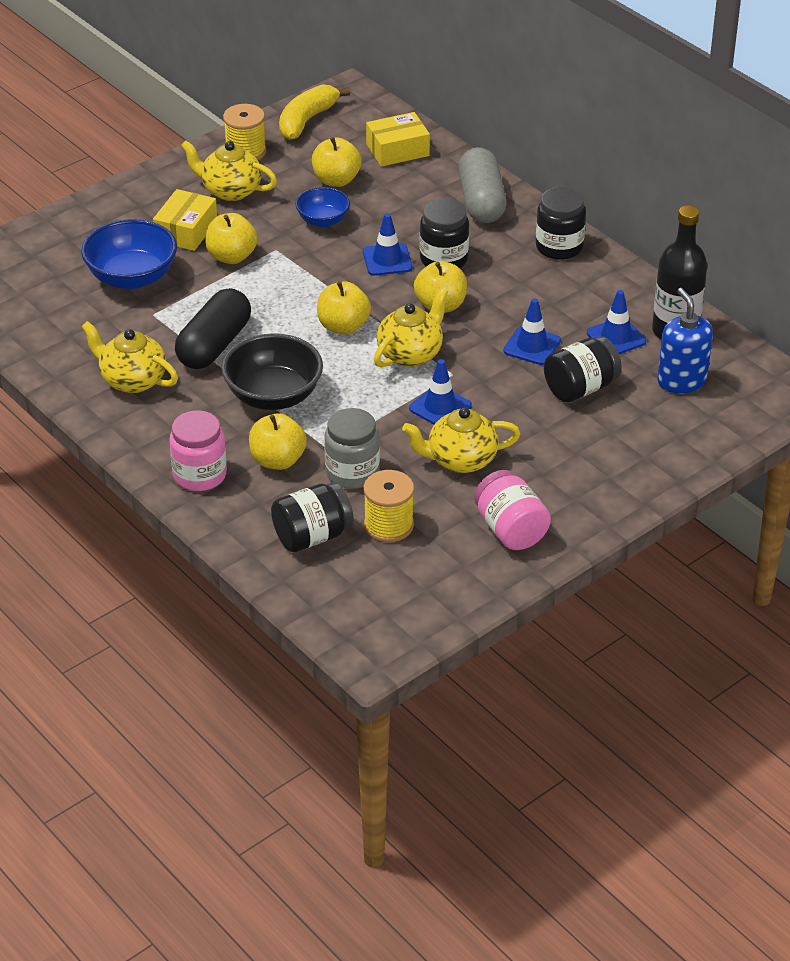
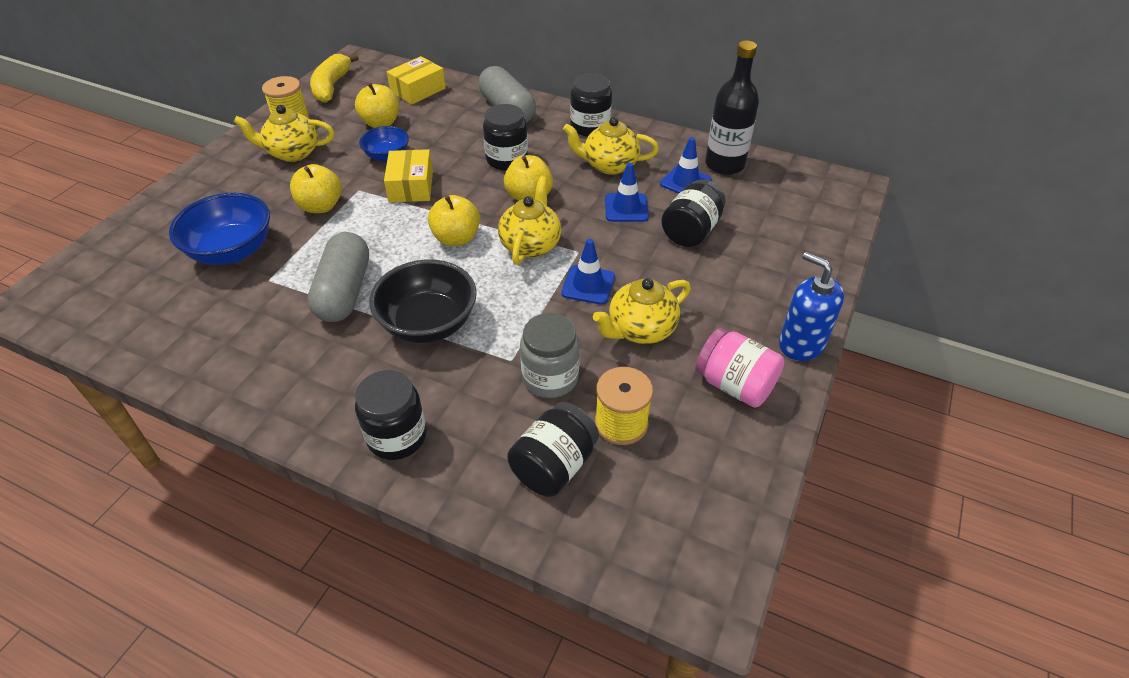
camera: 25 degrees left, 5 degrees up
yellow teapot [81,321,178,393] -> yellow teapot moved to [563,117,659,175]
yellow box [153,189,217,251] -> yellow box moved to [384,149,433,202]
pink jar [169,410,227,491] -> black jar [355,370,427,460]
black capsule [175,288,251,369] -> grey capsule [307,232,369,322]
yellow apple [249,413,307,470] -> none
blue traffic cone [363,213,412,276] -> none
blue soap dispenser [657,288,713,394] -> blue soap dispenser moved to [779,252,844,361]

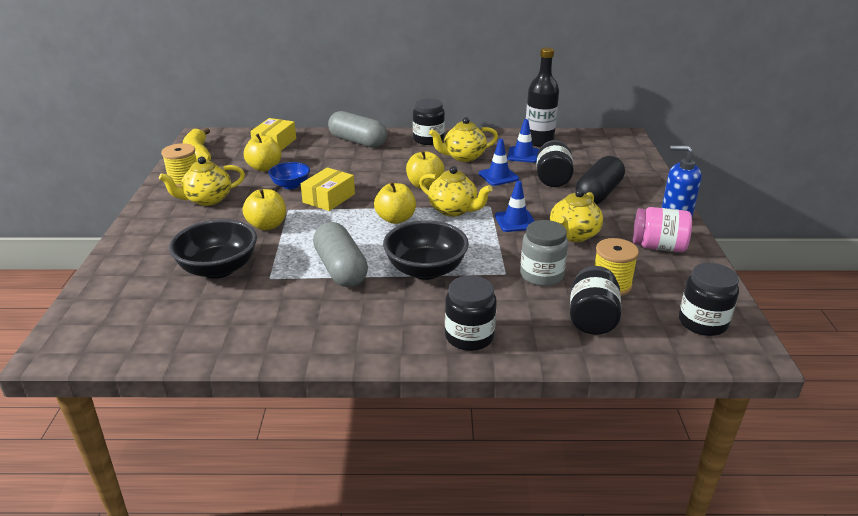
camera: 25 degrees left, 15 degrees down
blue bowl [169,193,270,265] -> black bowl [169,219,257,279]
yellow box [384,149,433,202] -> yellow box turned 60 degrees clockwise [301,167,355,211]
black jar [483,104,528,171] -> black jar moved to [679,263,739,336]
yellow teapot [498,176,561,265] -> yellow teapot turned 135 degrees clockwise [419,166,492,217]
none -> black capsule [576,156,625,205]

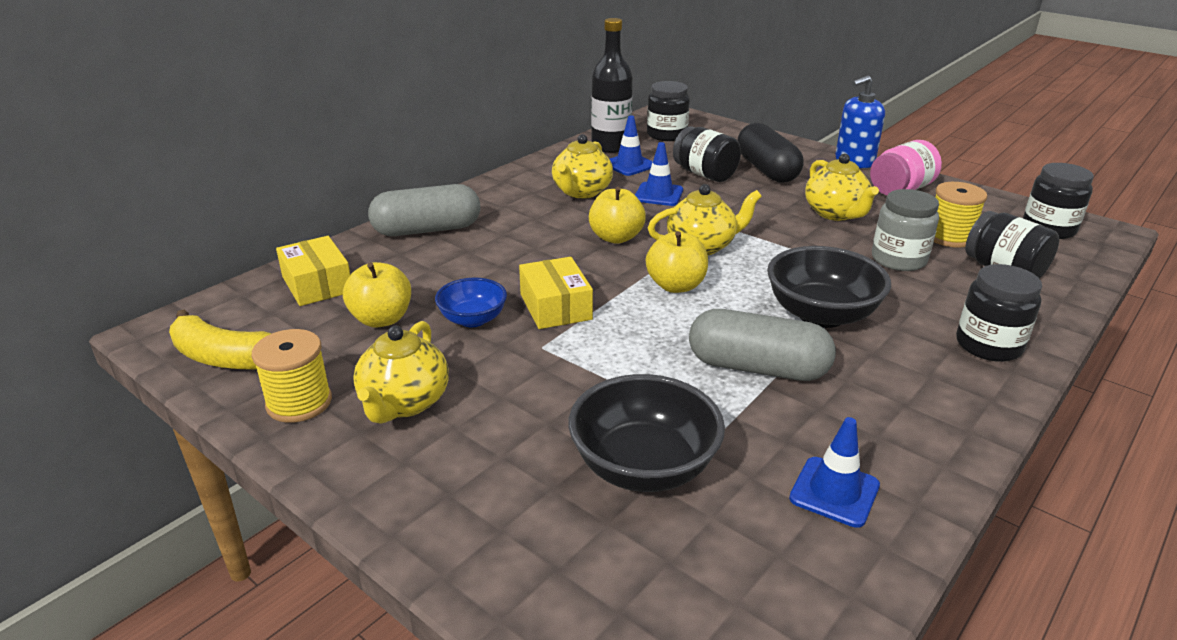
camera: 50 degrees left, 0 degrees up
yellow apple [242,189,286,230] -> none
black jar [413,98,445,145] -> black jar moved to [647,81,690,141]
blue traffic cone [495,181,535,232] -> blue traffic cone moved to [789,417,880,528]

